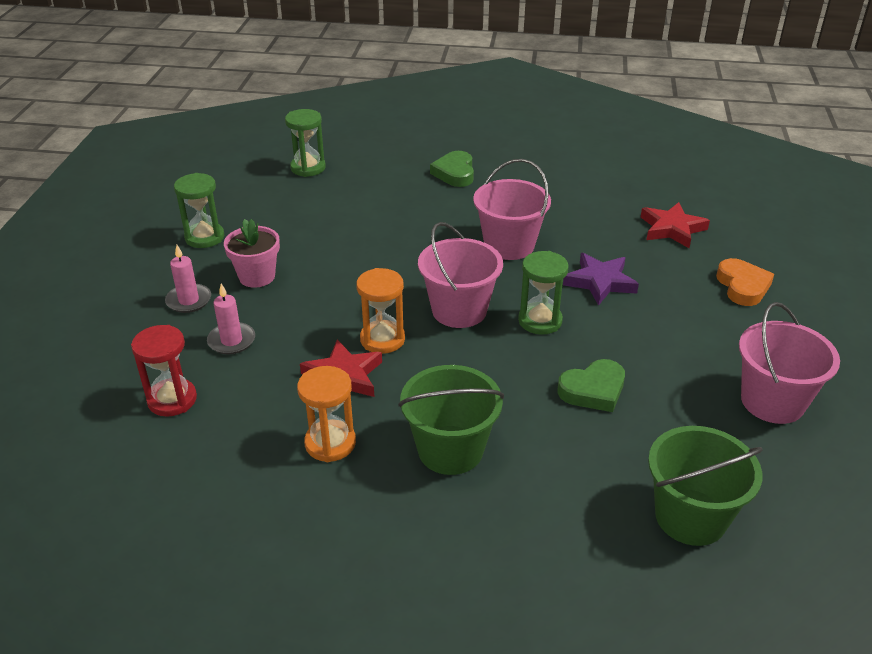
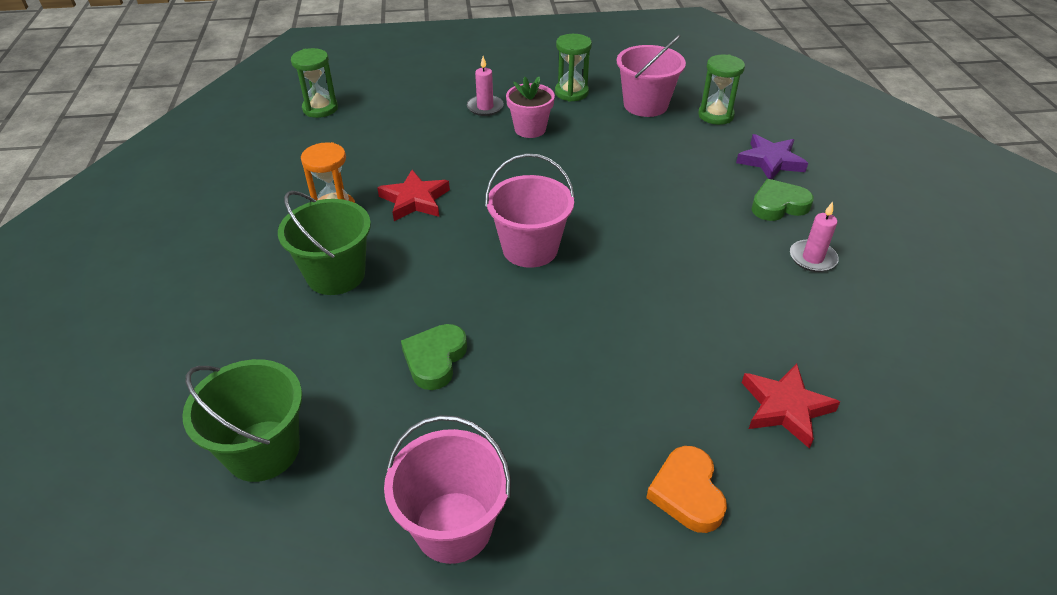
camera: 75 degrees right, 5 degrees up
red hourglass [131,325,197,417] -> none
pink candle [207,284,255,355] -> pink candle moved to [790,202,839,272]
orange hourglass [356,268,405,354] -> none
pink bucket [473,159,551,260] -> pink bucket moved to [617,35,686,117]
green hourglass [518,251,569,335] -> green hourglass moved to [291,48,338,118]
green heart [557,359,625,412] -> green heart turned 60 degrees clockwise [401,324,467,390]
purple star [563,253,639,306] -> purple star moved to [736,134,808,179]
orange heart [716,258,774,306] -> orange heart turned 105 degrees clockwise [646,446,727,533]

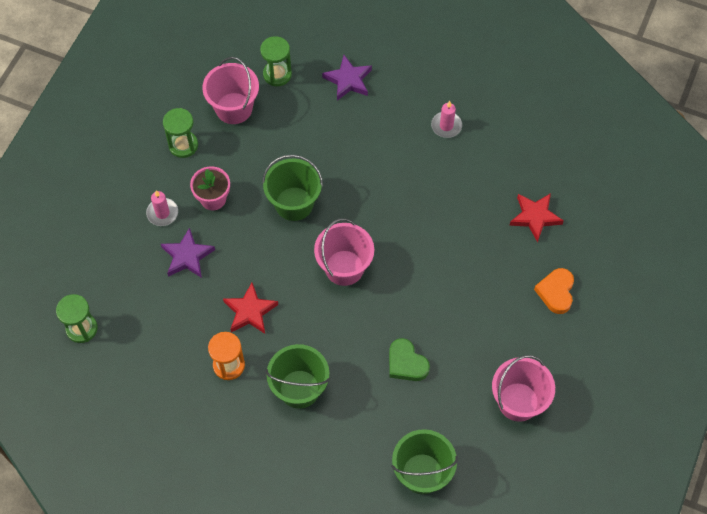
camera: 60 degrees left, 20 degrees up
orange heart [646,446,727,533] -> orange heart turned 75 degrees clockwise [534,268,574,314]
green heart [751,179,814,221] -> none
none -> purple star [161,228,215,278]
none -> green bucket [262,155,323,221]

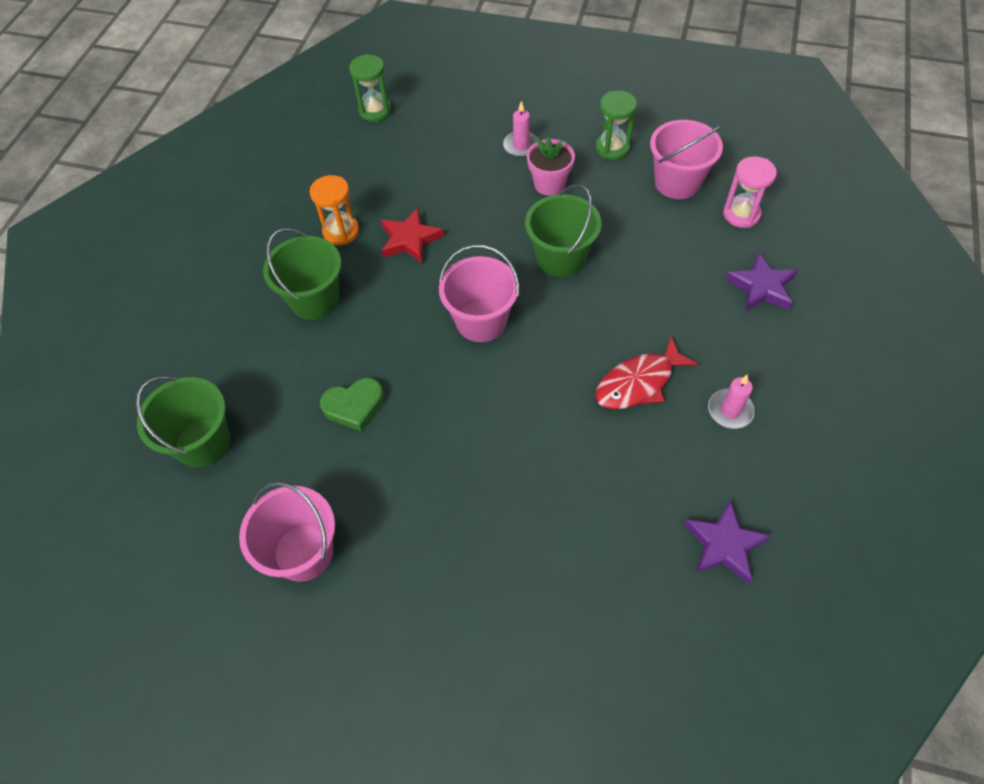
camera: 85 degrees right, 5 degrees down
purple star [161,228,215,278] -> purple star moved to [684,500,771,584]
green hourglass [260,36,292,86] -> pink hourglass [723,156,777,228]
green heart [389,338,430,381] -> green heart turned 150 degrees counterclockwise [320,378,384,431]
red star [509,193,564,242] -> none
orange heart [534,268,574,314] -> none
none -> red fish [595,336,699,409]

